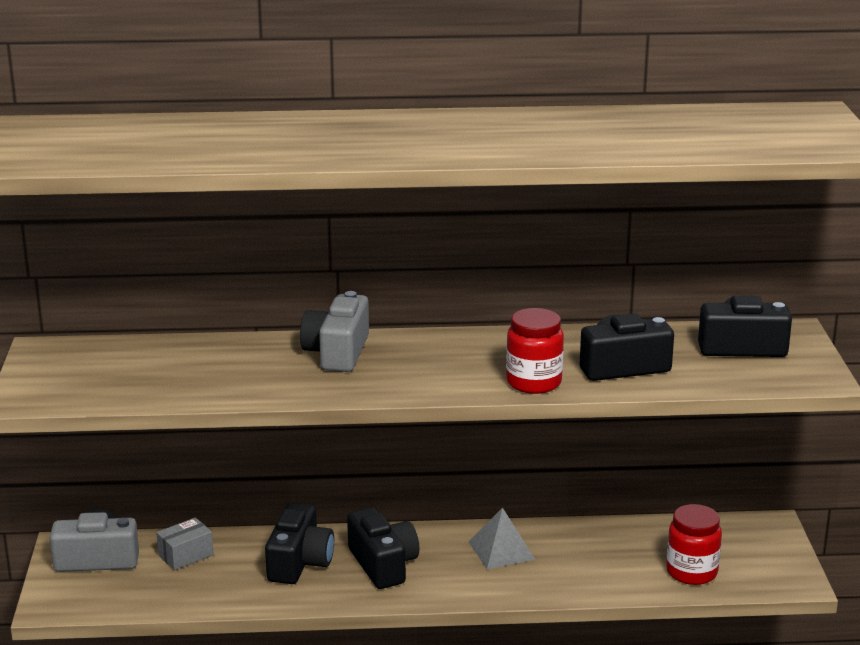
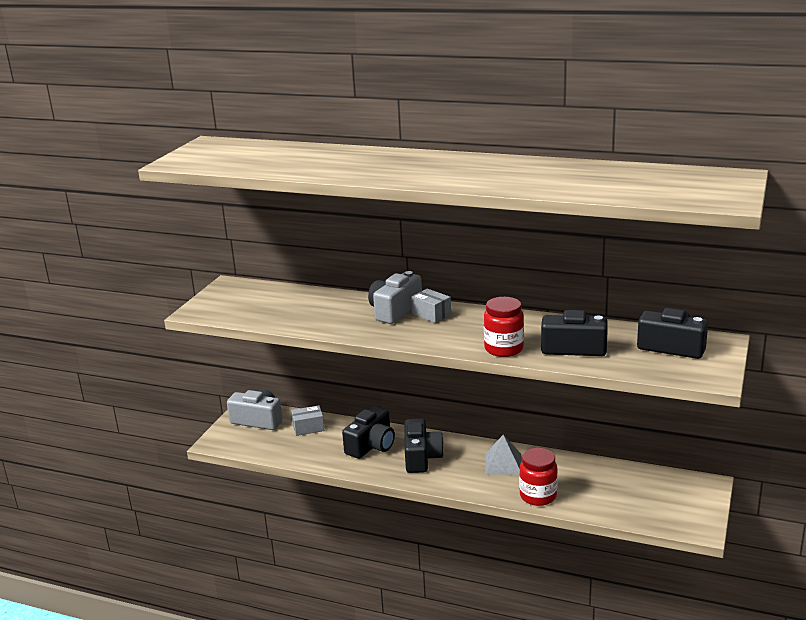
camera: 25 degrees right, 0 degrees up
red jar [666,504,722,585] -> red jar moved to [519,448,558,506]
none -> grey box [411,289,451,323]

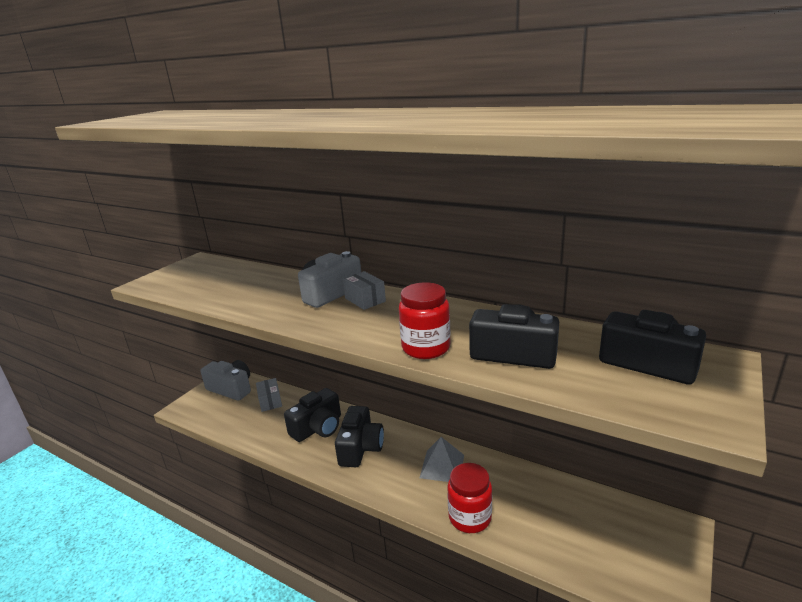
camera: 10 degrees right, 0 degrees up
grey box [291,405,324,436] -> grey box turned 75 degrees clockwise [256,378,282,412]

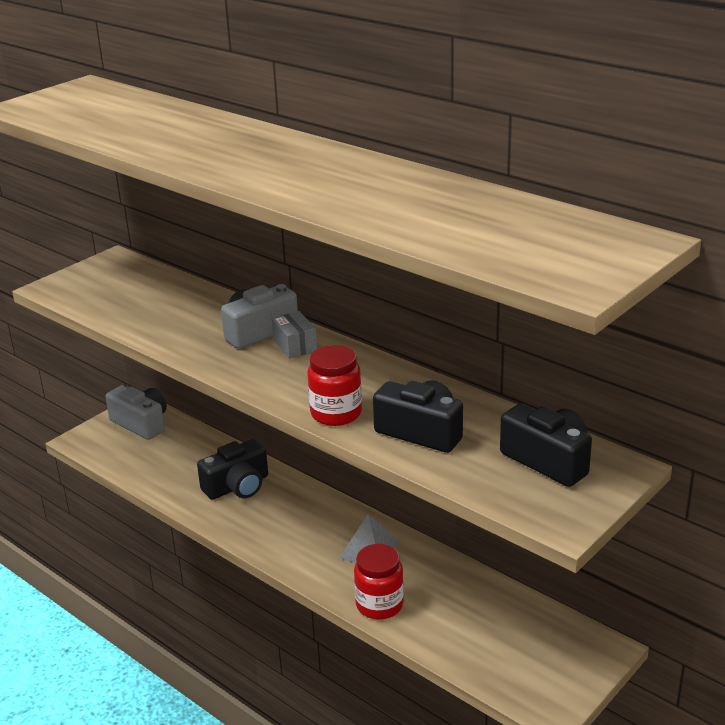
camera: 10 degrees right, 5 degrees up
grey box [256,378,282,412] -> none
black camera [335,406,384,467] -> none

